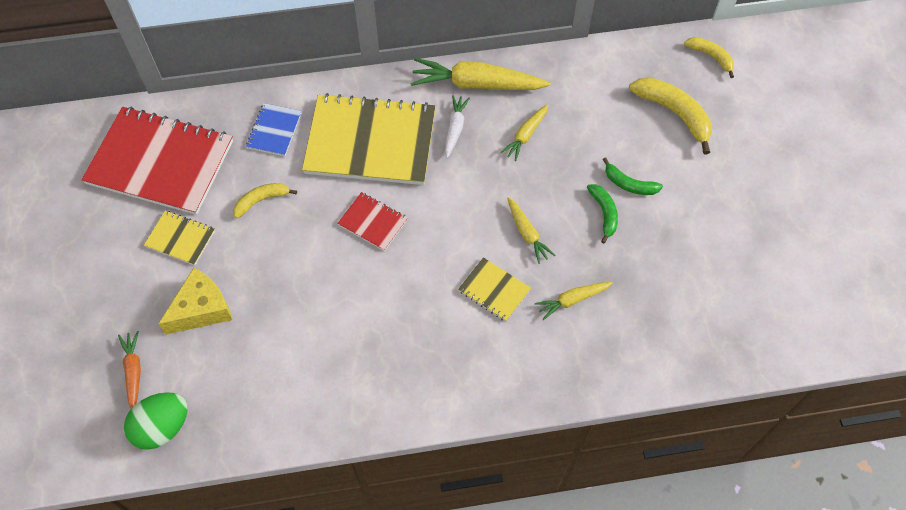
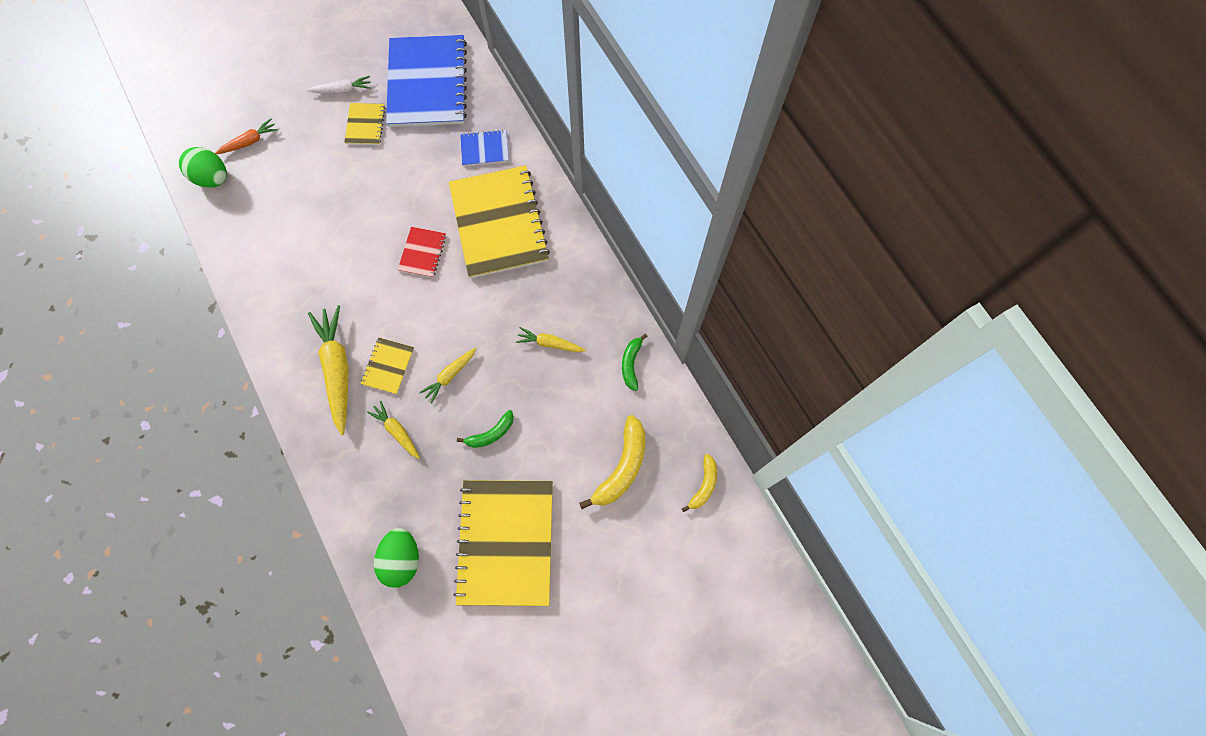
camera: 70 degrees right, 10 degrees up
red notebook [81,107,233,215] -> blue notebook [386,35,467,127]
yellow cheese [158,268,232,335] -> none
yellow banana [233,183,297,218] -> none
yellow carrot [411,58,551,90] -> yellow carrot moved to [308,305,348,435]
white carrot [445,95,470,158] -> white carrot moved to [307,76,371,94]
green banana [603,157,663,195] -> green banana moved to [622,334,647,391]
none -> green egg [374,528,419,588]
none -> yellow notebook [454,480,553,606]

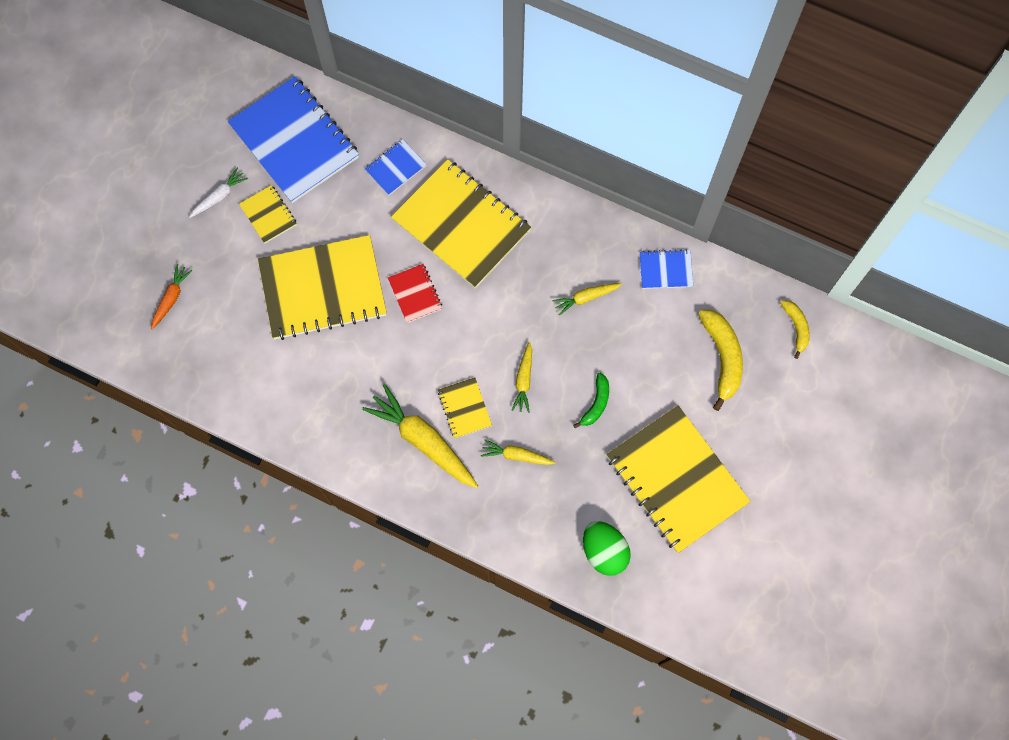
camera: 35 degrees left, 0 degrees up
green egg [179,147,227,187] -> none
green banana [622,334,647,391] -> blue notebook [639,249,693,289]
none -> yellow notebook [258,235,387,340]

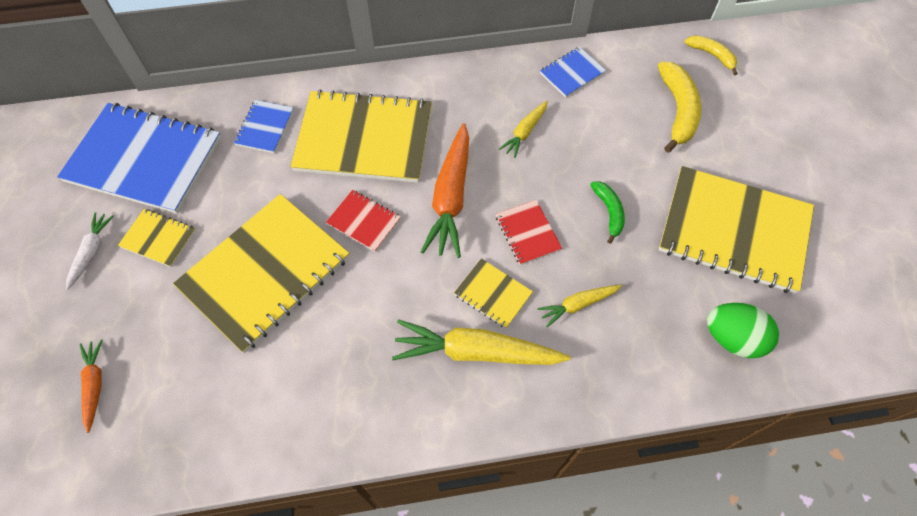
camera: 35 degrees left, 10 degrees down
yellow carrot [512,342,532,413] -> red notebook [496,200,562,265]
yellow banana [698,309,743,411] -> yellow banana turned 45 degrees clockwise [658,62,701,153]
none -> orange carrot [421,123,469,258]

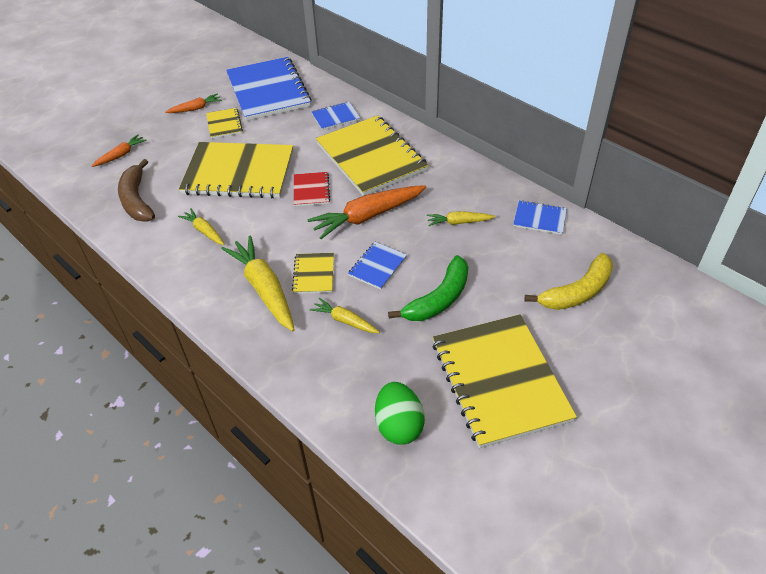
camera: 55 degrees right, 15 degrees down
white carrot [66,212,114,290] -> orange carrot [165,93,222,113]
red notebook [496,200,562,265] -> blue notebook [348,242,407,290]
green banana [590,181,625,244] -> green banana [388,255,468,321], size x1.69
yellow banana [685,35,738,75] -> none
none -> brown banana [118,159,155,222]
none -> yellow carrot [178,208,225,245]

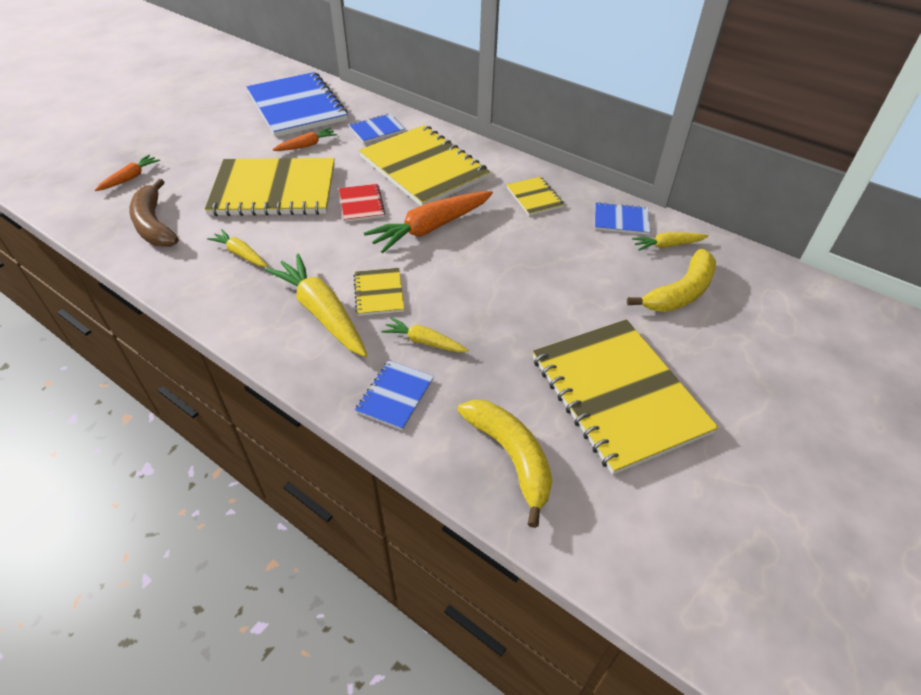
camera: 10 degrees left, 0 degrees up
orange carrot [165,93,222,113] -> orange carrot moved to [272,128,337,151]
yellow notebook [206,108,243,139] -> yellow notebook moved to [506,177,564,216]
blue notebook [348,242,407,290] -> blue notebook moved to [355,360,434,430]
green egg [375,382,425,445] -> yellow banana [458,400,552,528]
green banana [388,255,468,321] -> none
yellow carrot [427,211,495,226] -> yellow carrot moved to [632,232,709,251]

